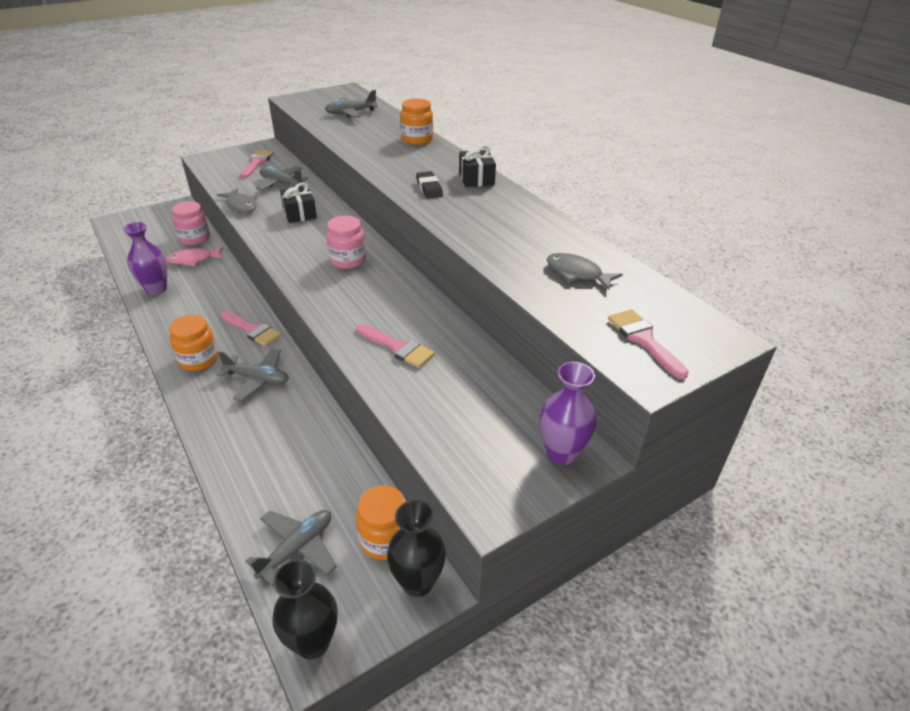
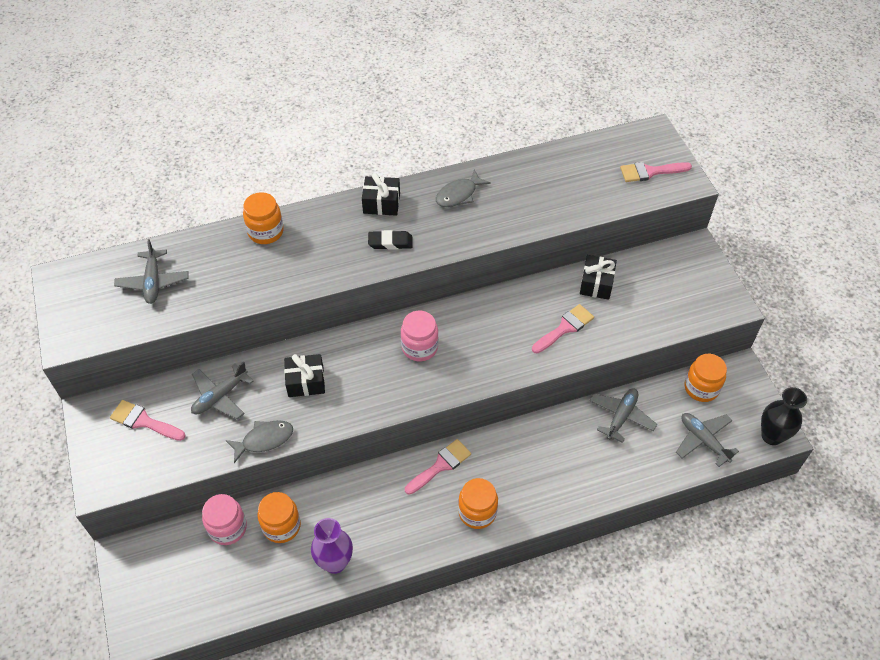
camera: 75 degrees left, 15 degrees up
pink fish [167,246,224,266] -> orange jar [258,492,301,543]
grey plane [217,348,289,401] -> grey plane moved to [589,388,657,443]
black vase [387,500,446,597] -> none
purple vase [540,362,597,465] -> none
grey fish [546,253,623,290] -> grey fish moved to [436,170,491,207]
none -> black gift [580,255,617,300]

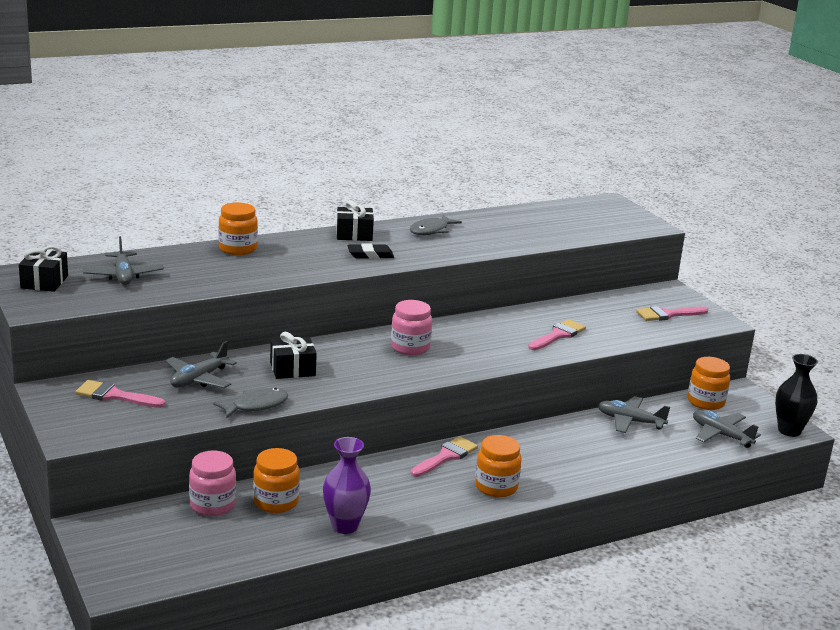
camera: 10 degrees left, 30 degrees down
black gift [580,255,617,300] -> black gift moved to [19,246,68,292]
grey plane [589,388,657,443] -> grey plane turned 90 degrees counterclockwise [598,396,670,433]
pink brush [620,162,692,182] -> pink brush moved to [636,306,708,321]

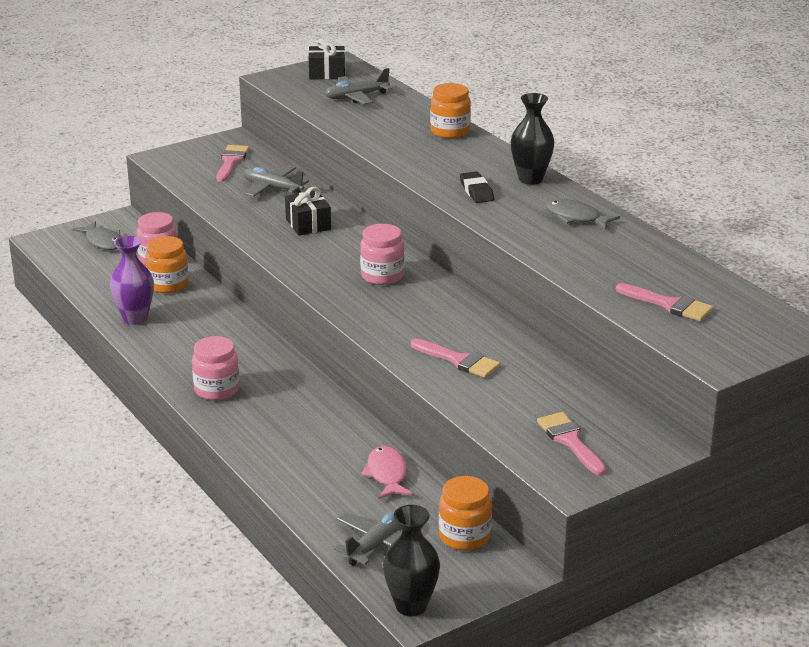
camera: 85 degrees right, 5 degrees up
grey fish [213,388,288,418] -> grey fish moved to [72,221,121,250]
black gift [336,200,374,241] -> black vase [511,93,554,185]
pink brush [411,436,478,477] -> pink brush moved to [616,283,714,321]
orange jar [475,435,522,497] -> pink jar [192,336,240,401]
grey plane [598,396,670,433] -> pink fish [361,446,413,499]

